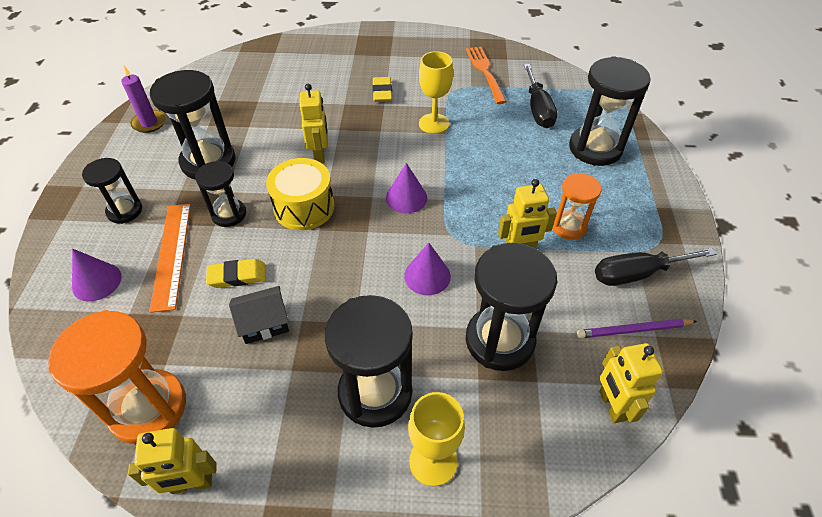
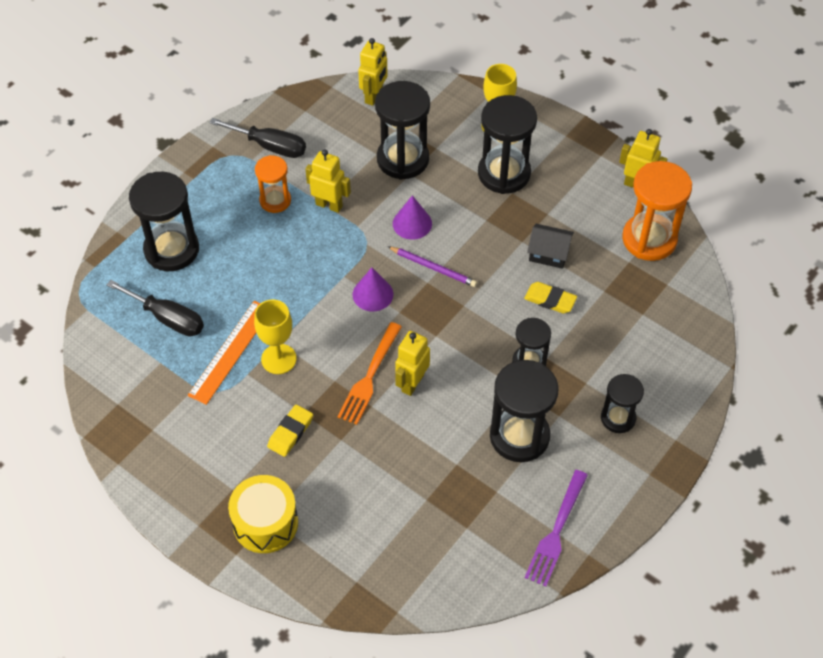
camera: 145 degrees left, 5 degrees up
purple cone [72,248,122,302] -> none
purple candle [121,65,166,133] -> purple fork [525,470,588,587]
orange ruler [149,204,191,313] -> orange ruler moved to [188,301,261,405]
yellow drum [266,158,334,230] -> yellow drum moved to [228,475,298,553]
orange fork [466,47,507,104] -> orange fork moved to [337,322,402,425]
black screwdriver [524,64,557,128] -> black screwdriver turned 90 degrees clockwise [107,280,204,336]
purple pencil [577,319,697,338] -> purple pencil moved to [387,246,477,287]

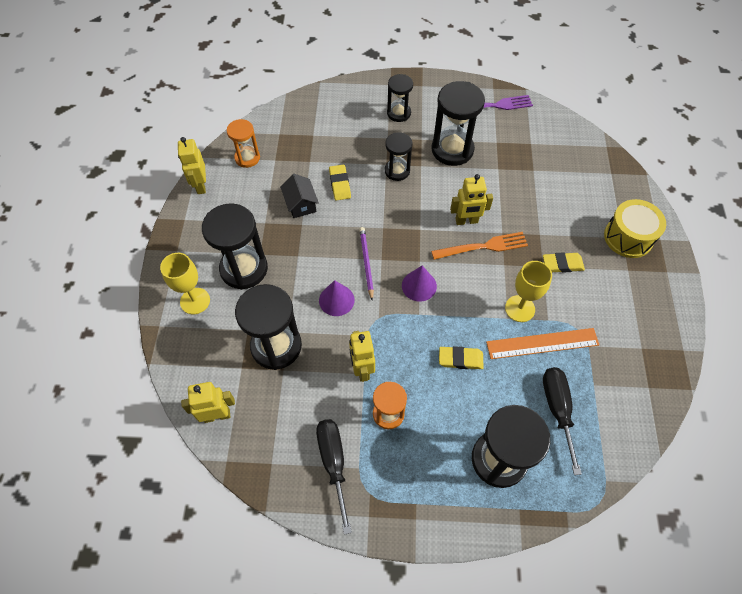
camera: 125 degrees left, 5 degrees up
orange hourglass [622,161,692,261] -> orange hourglass [227,119,260,168], size x0.59
none -> yellow eraser [439,346,484,369]

